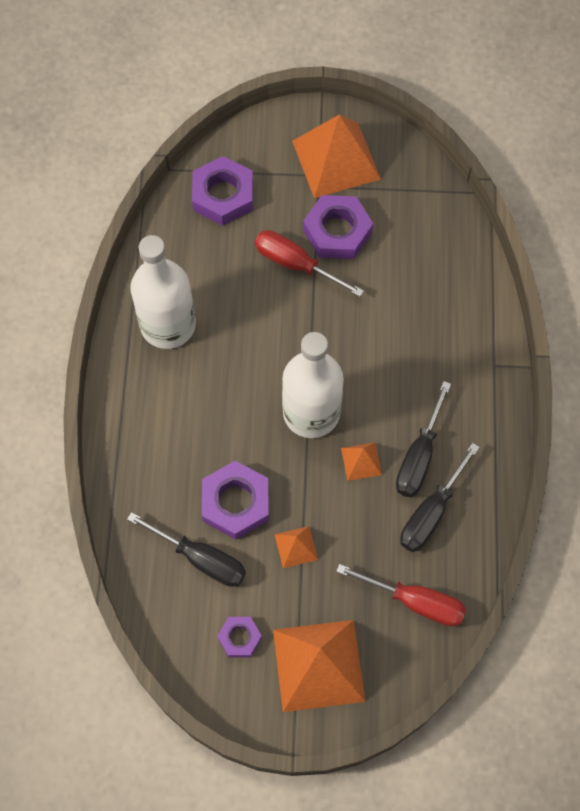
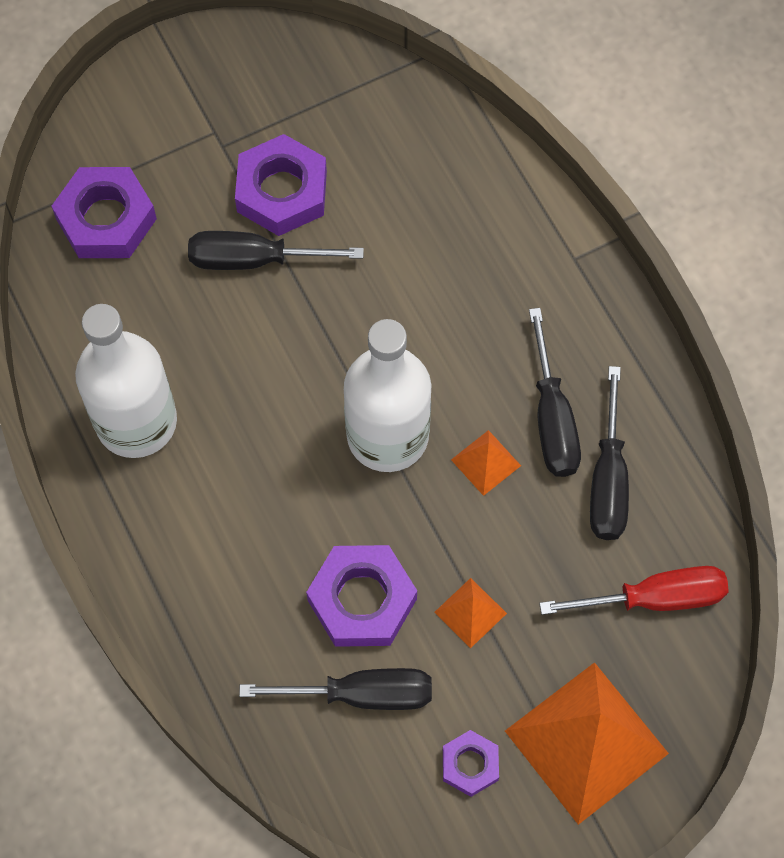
camera: 30 degrees left, 0 degrees up
red screwdriver [255,230,364,297] -> black screwdriver [188,231,364,270]
orange pyramid [292,115,381,198] -> none

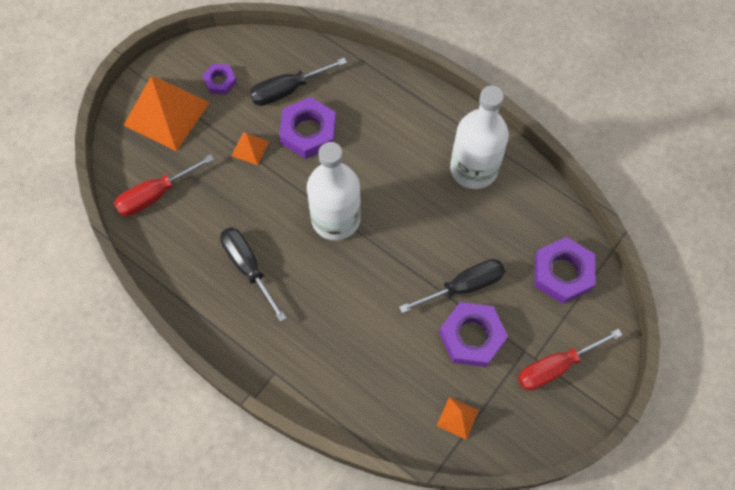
camera: 155 degrees right, 0 degrees up
orange pyramid [451,430,521,496] -> orange pyramid moved to [437,397,479,440]
black screwdriver [590,366,629,540] -> none
none -> red screwdriver [518,329,622,391]

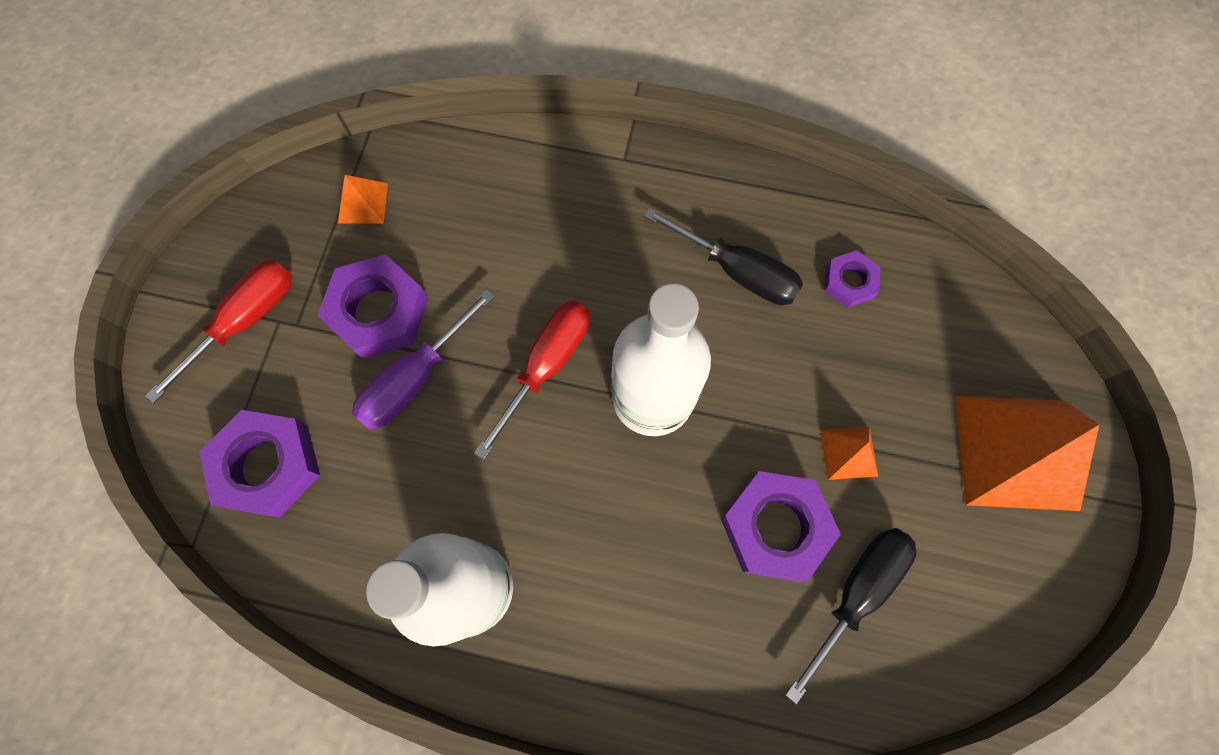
camera: 155 degrees right, 5 degrees up
red screwdriver [114,154,214,216] -> red screwdriver moved to [474,301,590,460]
purple nut [202,64,237,95] -> purple nut moved to [824,250,881,308]
black screwdriver [399,259,505,313] -> purple screwdriver [352,289,495,430]

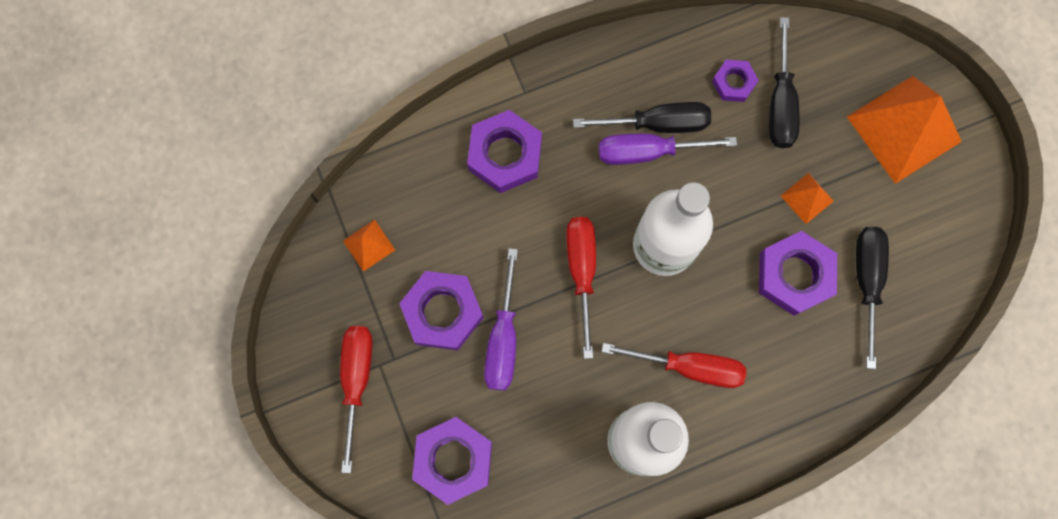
camera: 35 degrees left, 5 degrees up
none -> purple nut [467,110,542,193]
none -> purple screwdriver [599,134,737,165]
none -> red screwdriver [601,343,746,388]
none -> black screwdriver [769,17,800,148]

